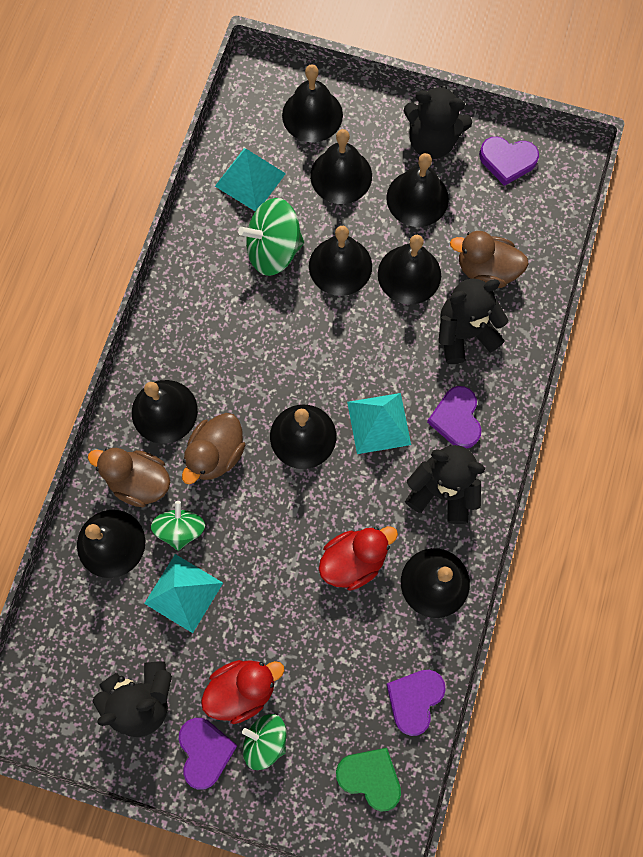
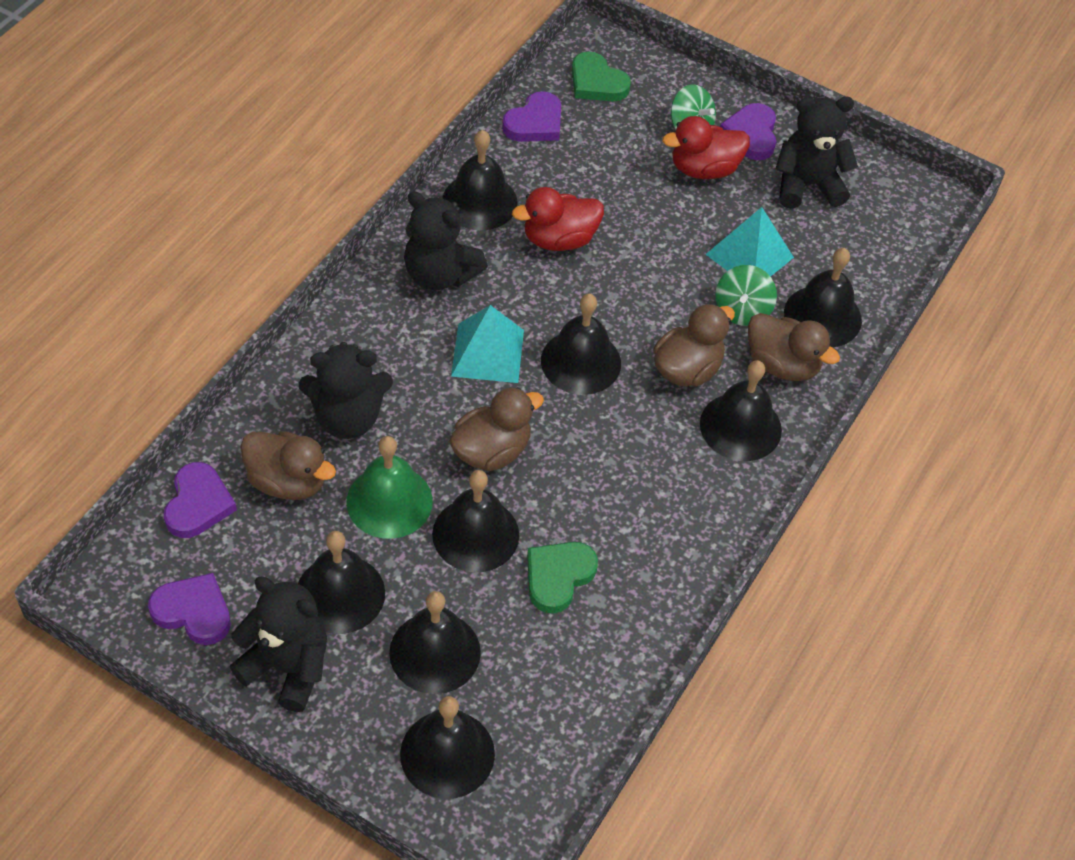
camera: 170 degrees left, 20 degrees down
turquoise pyramid [215,148,286,211] -> none
green spinning top [238,198,304,276] -> green heart [527,542,598,614]
black bell [378,235,441,304] -> green bell [346,436,433,539]
purple heart [427,386,481,449] -> purple heart moved to [164,462,237,538]
none -> brown duck [449,387,544,471]

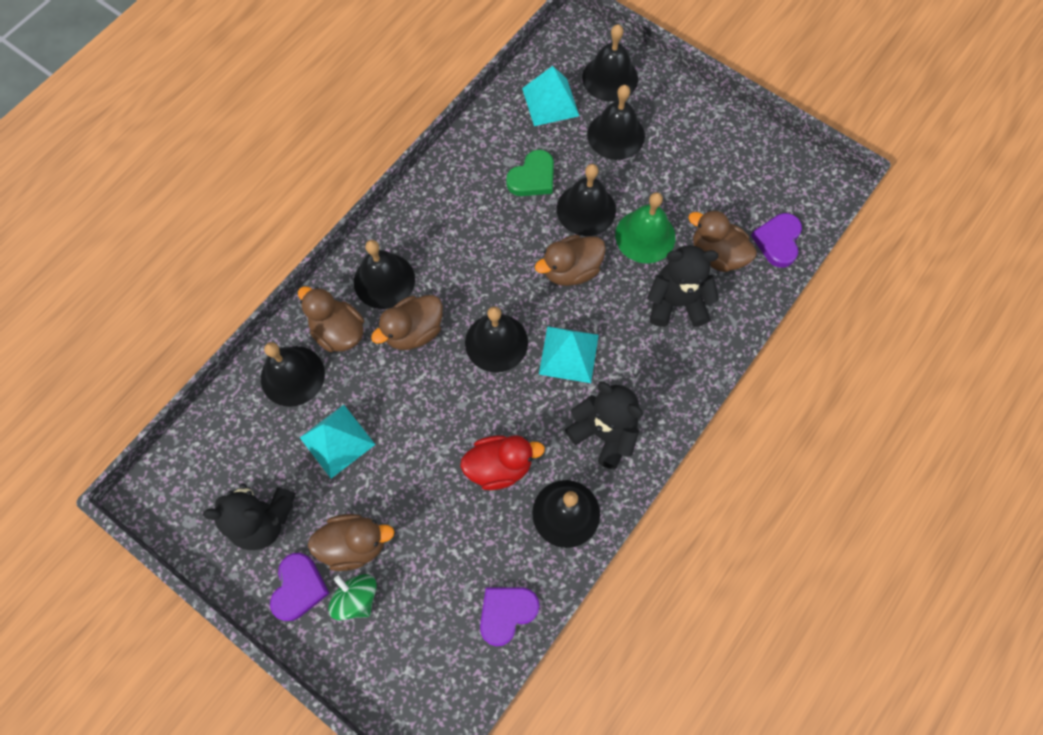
camera: 170 degrees left, 15 degrees up
purple heart [148,573,231,645] -> none
black teddy bear [230,576,327,712] -> none
black bell [298,531,385,634] -> none
green heart [572,52,631,101] -> none
red duck [662,116,750,179] -> brown duck [308,514,395,571]
green spinning top [715,265,777,326] -> none
none -> turquoise pyramid [522,66,579,126]

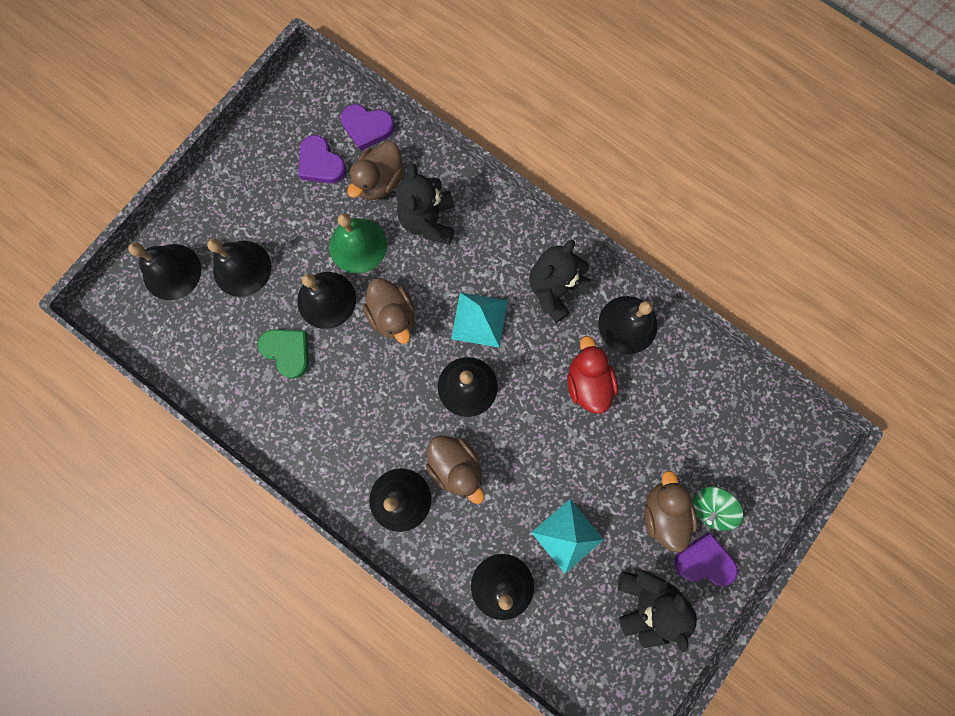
camera: 90 degrees left, 10 degrees up
brown duck [298,286,364,352] -> none
purple heart [480,587,540,646] -> purple heart moved to [299,135,346,183]
turquoise pyramid [522,66,579,126] -> none

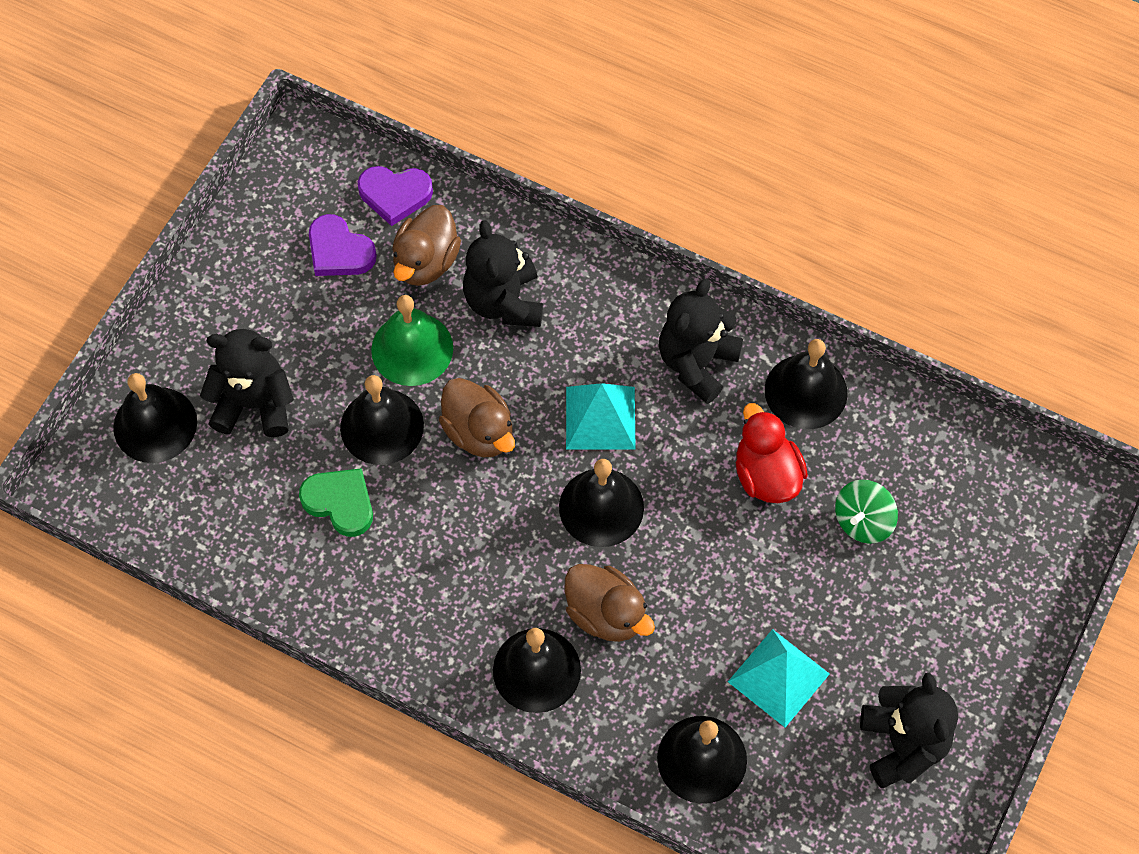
camera: 10 degrees left, 15 degrees down
black bell [207,239,271,297] -> black teddy bear [200,329,294,437]
brown duck [644,471,698,553] -> none
purple heart [674,532,738,586] -> none
green spinning top [693,487,743,531] -> green spinning top moved to [835,479,898,544]

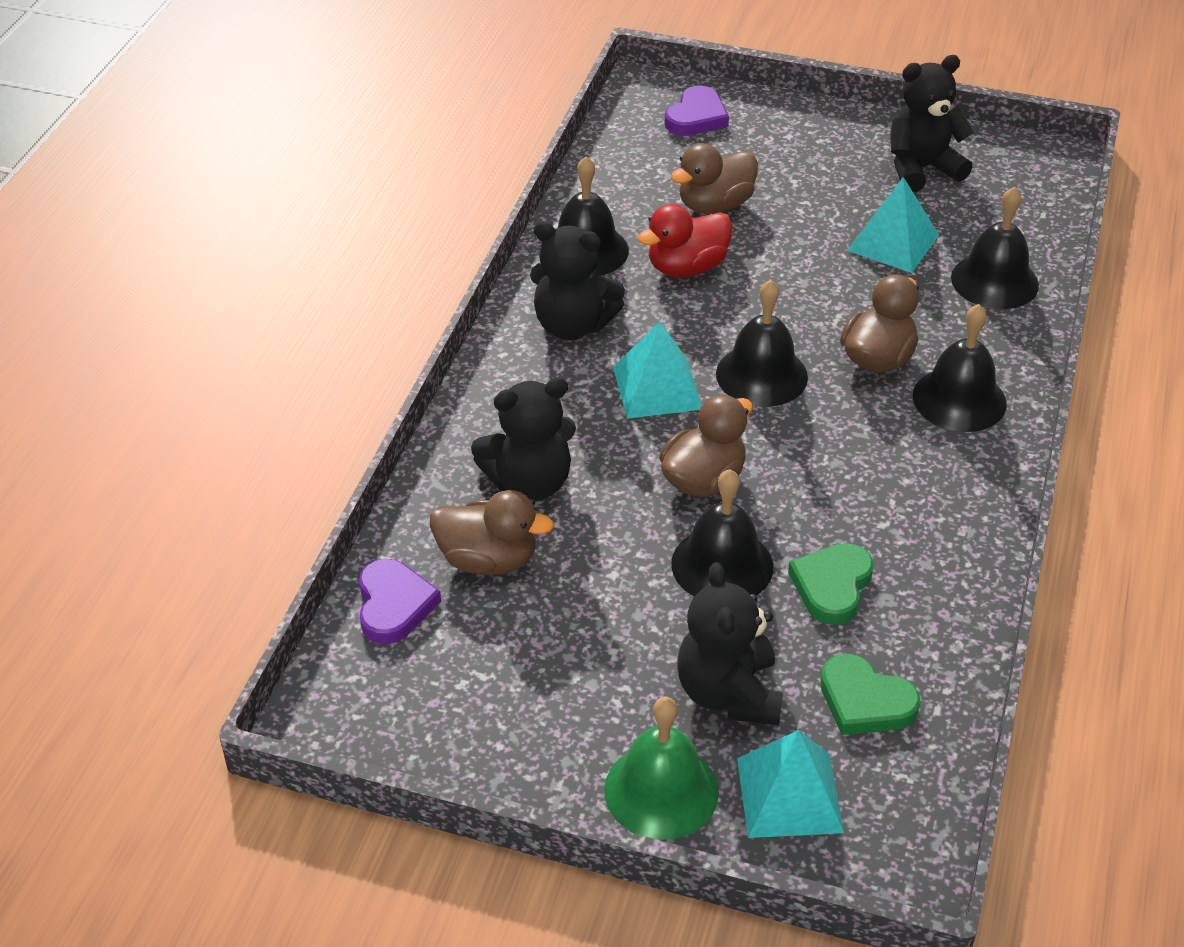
camera: 100 degrees left, 20 degrees down
black bell [113,373,197,463] -> turquoise pyramid [737,730,844,838]
purple heart [309,214,377,276] -> purple heart moved to [665,86,729,136]
green bell [371,295,453,386] -> green bell moved to [604,697,719,840]
green spinning top [835,479,898,544] -> brown duck [670,143,758,214]
none -> green heart [820,654,920,735]

